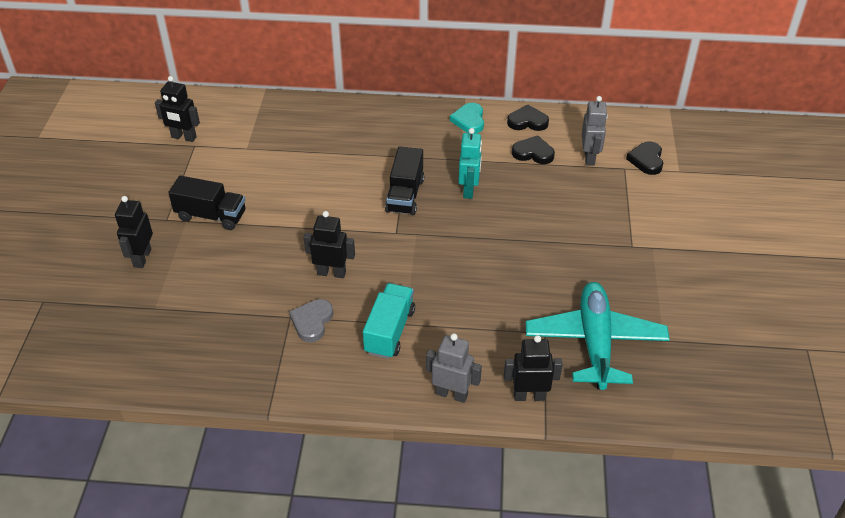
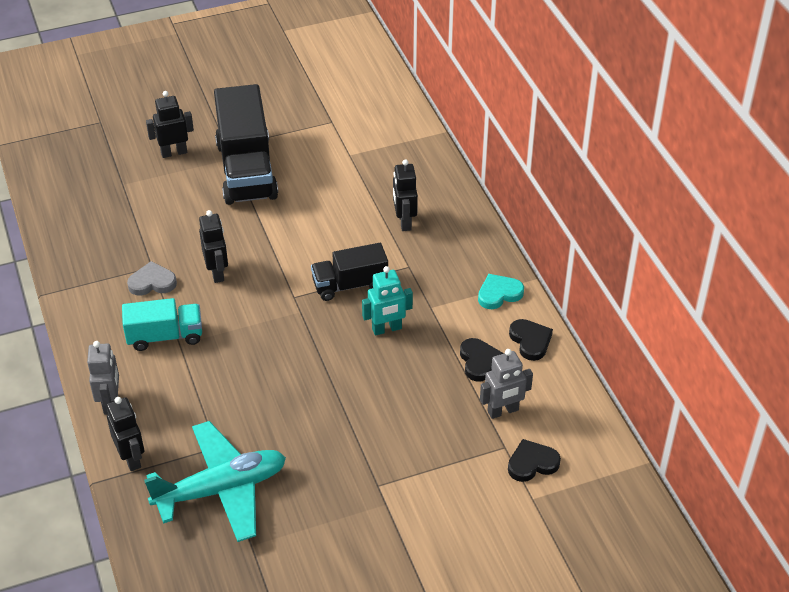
camera: 65 degrees right, 0 degrees up
black robot [155,76,200,142] -> black robot moved to [393,159,418,231]
black truck [168,175,245,230] -> black truck [214,84,278,205], size x1.75

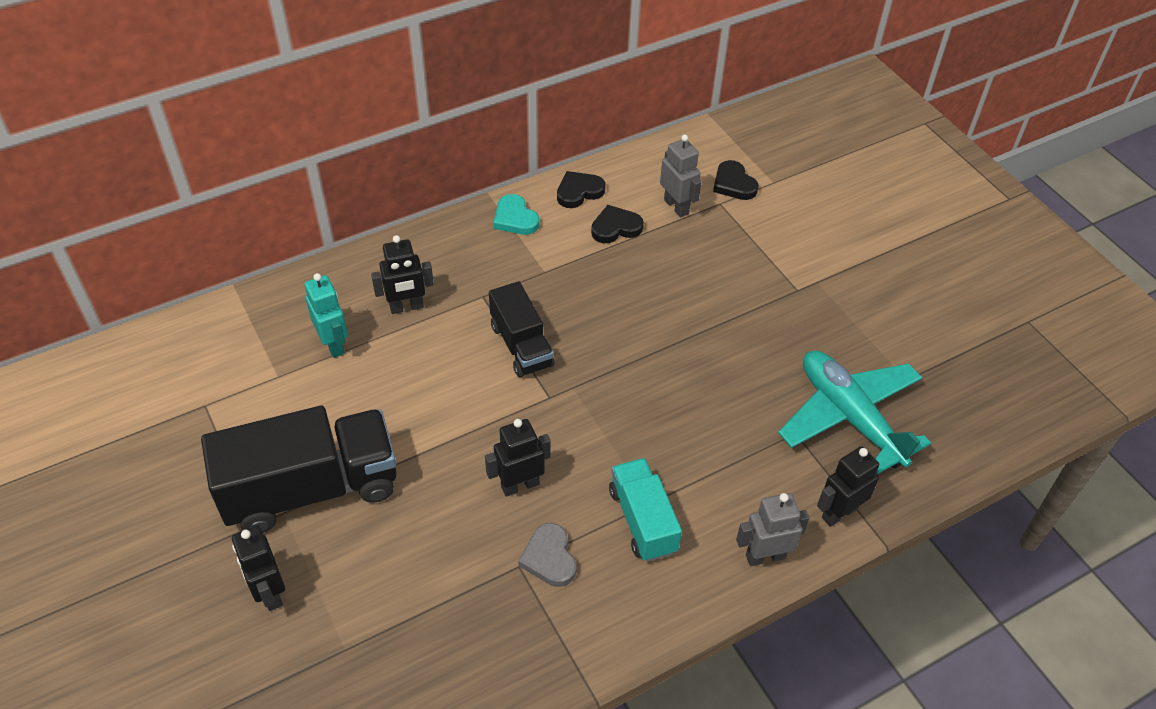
camera: 100 degrees left, 5 degrees up
turquoise robot [362,266,413,336] -> turquoise robot moved to [304,273,348,358]

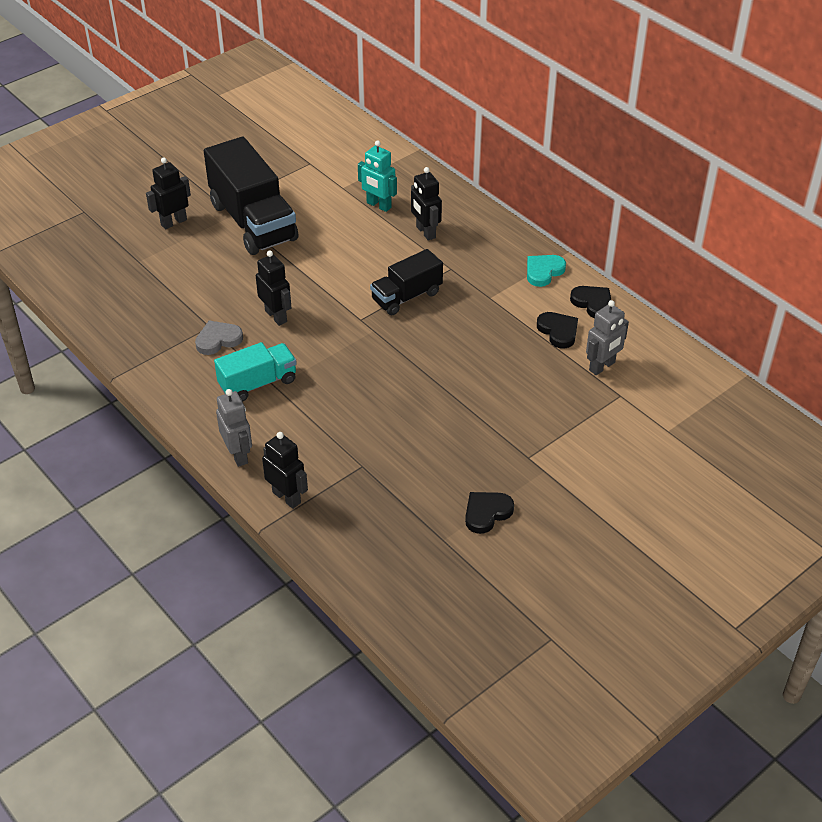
camera: 80 degrees right, 5 degrees down
turquoise robot [304,273,348,358] -> turquoise robot turned 75 degrees clockwise [358,141,397,212]
black heart [713,160,758,200] -> black heart moved to [465,492,514,534]
turquoise plane [778,351,931,474] -> none

